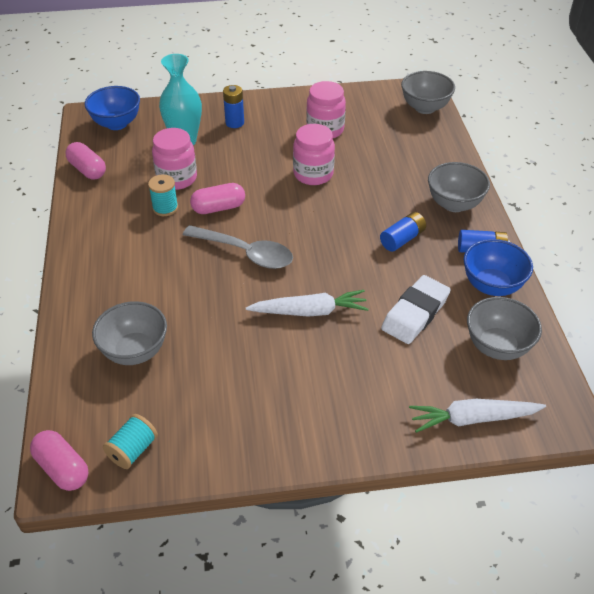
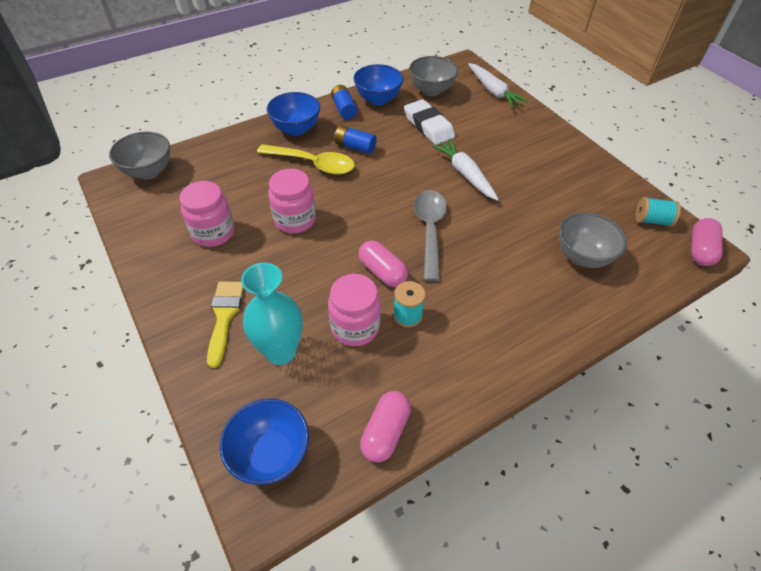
camera: 115 degrees left, 5 degrees up
blue battery [223,85,244,128] -> yellow brush [207,281,244,368]
white eraser [381,275,451,344] -> white eraser turned 45 degrees clockwise [404,99,455,145]
grey bowl [428,162,490,212] -> blue bowl [267,92,320,136]
none -> yellow spoon [257,144,355,175]

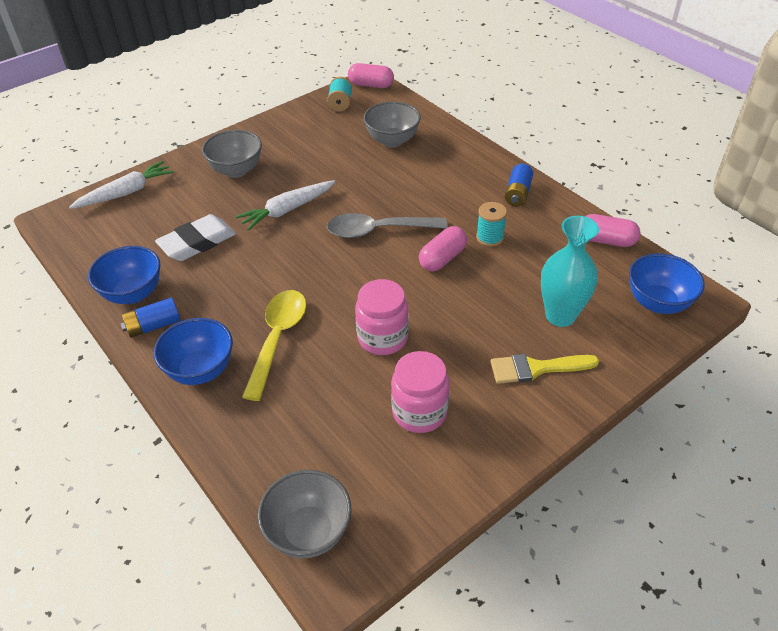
camera: 95 degrees left, 5 degrees down
pink jar [328,274,381,346] -> none
blue battery [334,125,376,154] -> blue battery moved to [505,164,533,206]
grey bowl [409,56,458,96] -> grey bowl moved to [202,130,262,178]

